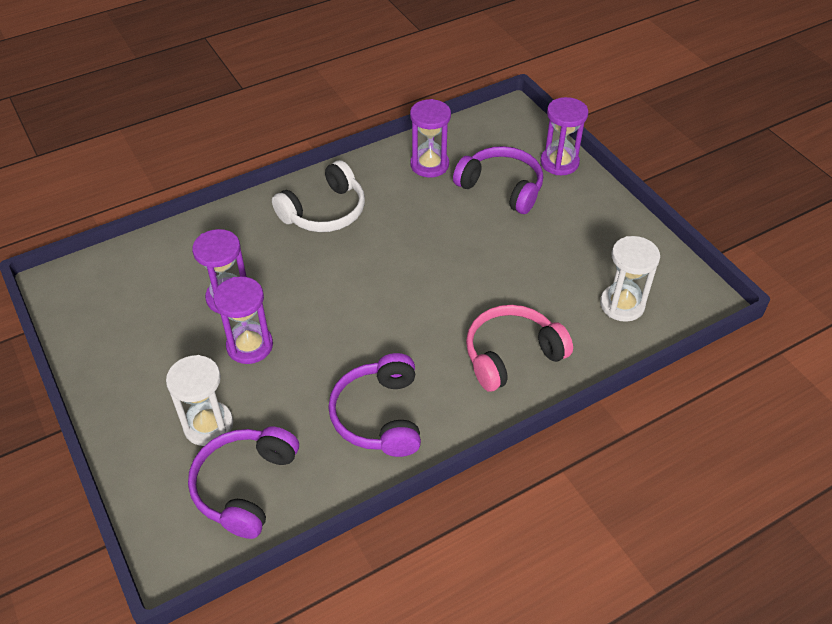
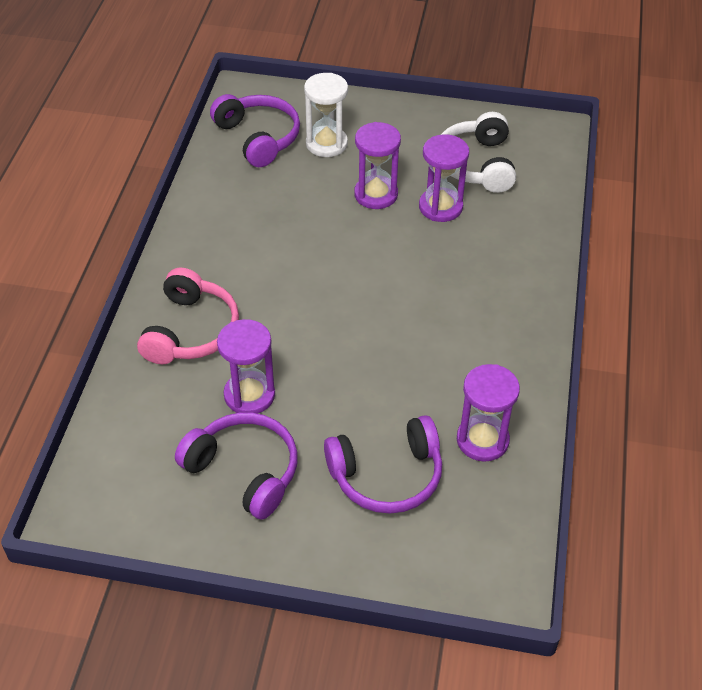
camera: 130 degrees right, 0 degrees up
white headphones [272,160,365,232] -> white headphones moved to [441,112,516,193]
purple headphones [328,353,421,457] -> purple headphones moved to [175,412,298,519]
purple hourglass [540,97,588,175] -> purple hourglass moved to [217,319,275,414]
white hourglass [600,236,660,322] -> none

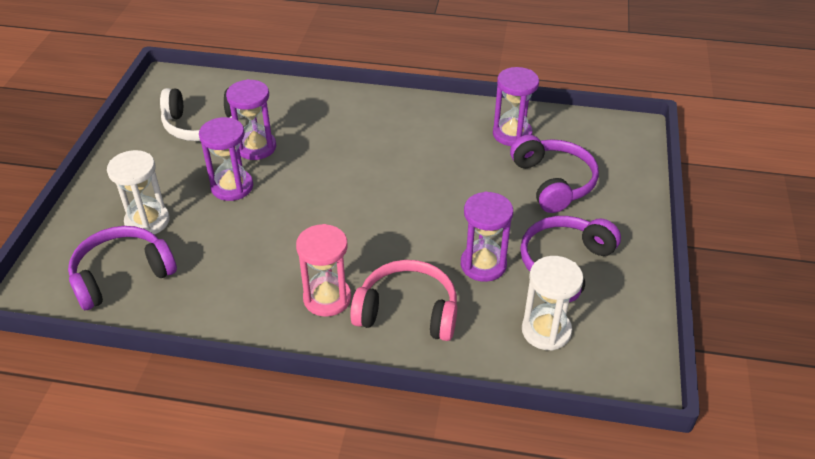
camera: 90 degrees left, 5 degrees down
none -> pink hourglass [296,224,351,317]
none -> white hourglass [522,256,584,351]

